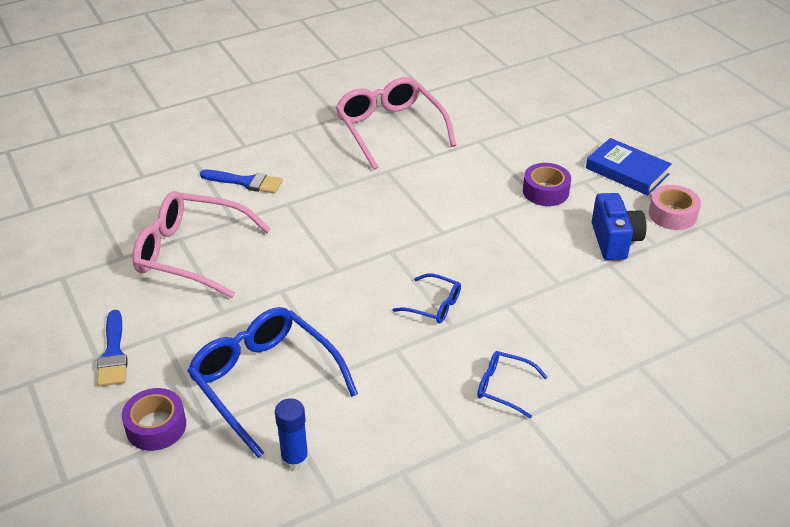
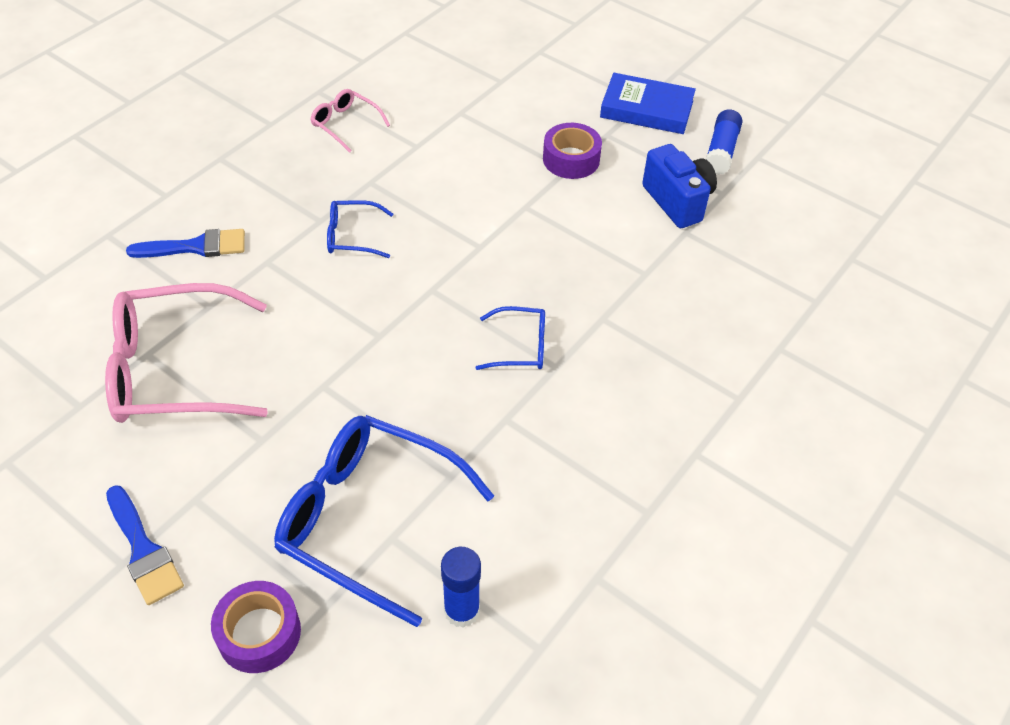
camera: 25 degrees left, 10 degrees up
pink glasses [335,77,456,170] -> pink glasses [310,89,390,153], size x0.48
blue glasses [477,351,547,418] -> blue glasses moved to [327,200,393,258]
pink tape [649,185,701,230] -> blue glue stick [706,109,742,175]

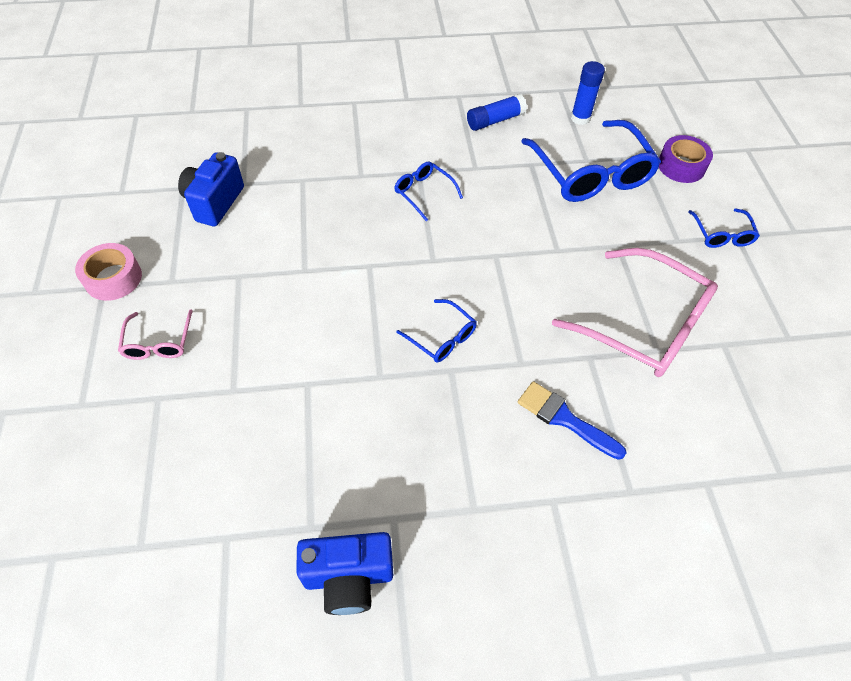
camera: 135 degrees left, 5 degrees up
blue brush [106,485,184,605] -> blue glasses [688,208,760,248]
pink glasses [310,89,390,153] -> pink glasses moved to [118,309,193,360]
purple tape [543,123,602,179] -> none
blue book [600,73,696,134] -> pink tape [75,243,142,301]
blue glue stick [706,109,742,175] -> blue glue stick moved to [467,94,527,131]
none -> blue camera [296,532,393,615]

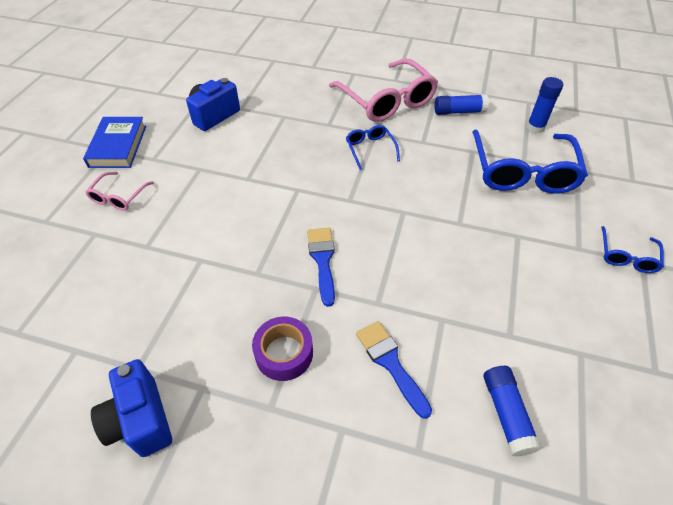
camera: 25 degrees right, 5 degrees down
pink tape [75,243,142,301] -> blue book [83,117,146,168]
blue camera [296,532,393,615] -> blue camera turned 45 degrees clockwise [91,359,172,457]
blue glasses [396,299,477,362] -> blue brush [307,228,335,307]
pink glasses [552,248,718,377] -> pink glasses moved to [329,59,438,122]
purple tape [659,135,713,183] -> purple tape moved to [252,317,313,381]
none -> blue glue stick [484,366,542,457]

